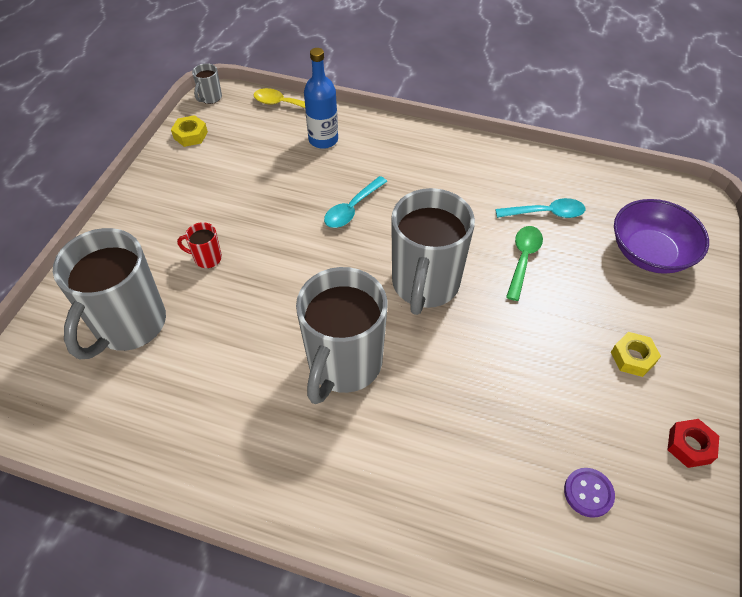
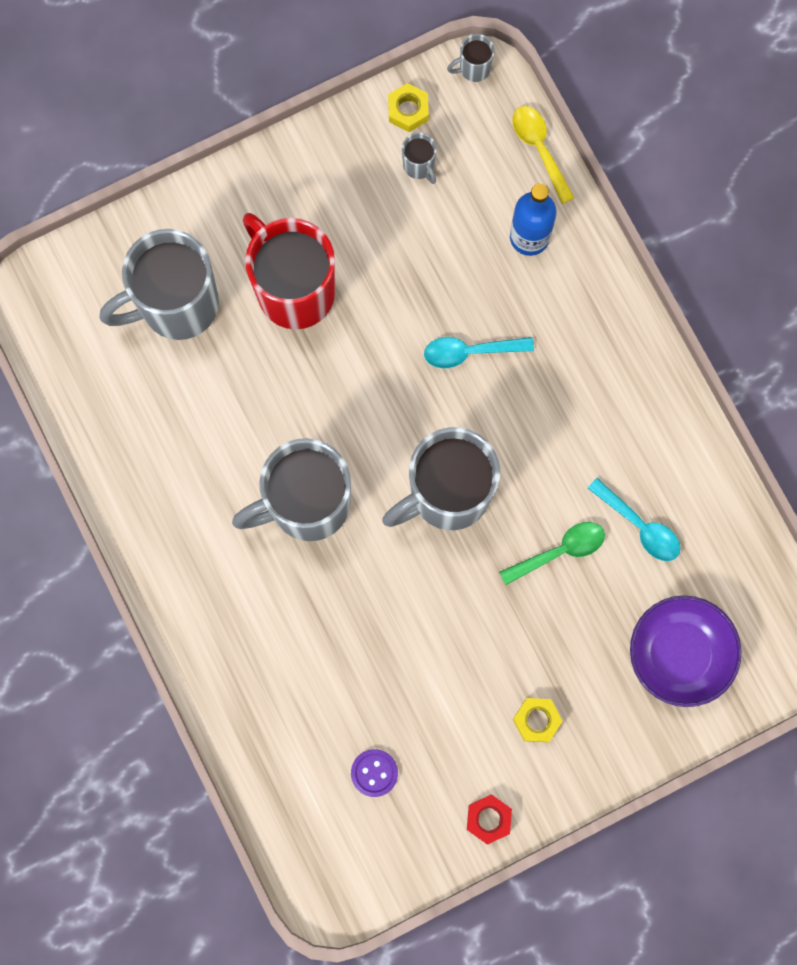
camera: 45 degrees right, 25 degrees up
red mug [177,222,222,268] -> red mug [243,213,335,329], size x2.44
none -> grey mug [402,133,437,184]

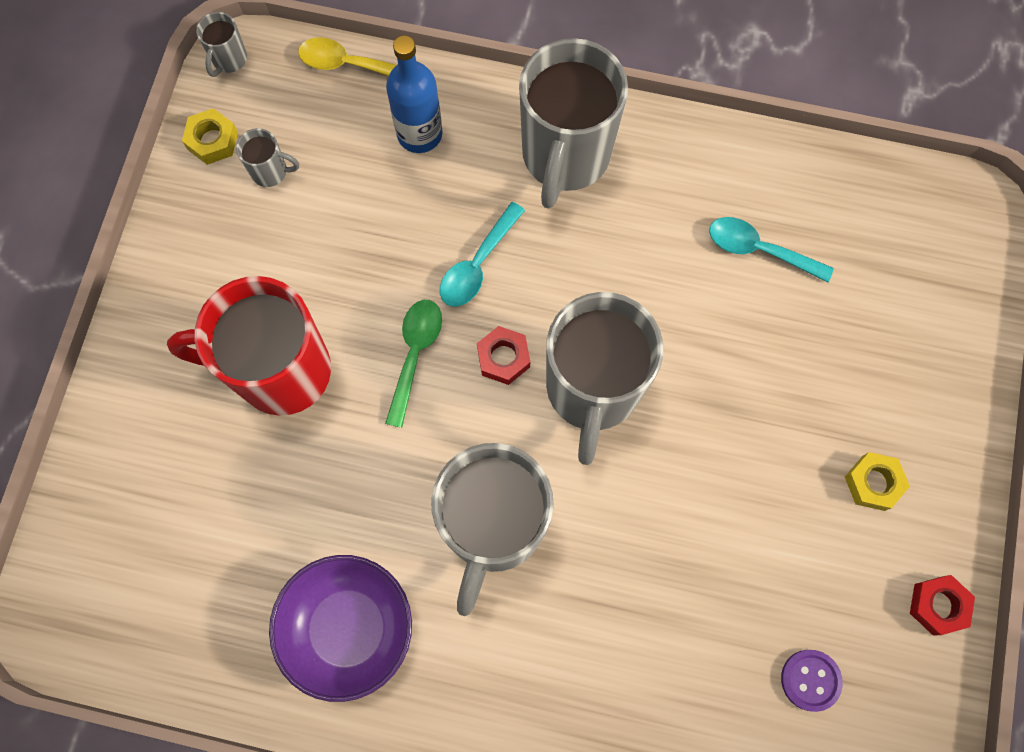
camera: 50 degrees left, 5 degrees down
grey mug [100,229,219,340] -> grey mug moved to [519,38,628,209]
green spoon [499,522,605,585] -> green spoon moved to [385,300,442,428]
turquoise spoon [588,478,680,561] -> turquoise spoon turned 150 degrees counterclockwise [709,217,834,282]
purple bowl [630,595,742,707] -> purple bowl moved to [269,555,412,702]
none -> red nut [477,326,530,385]

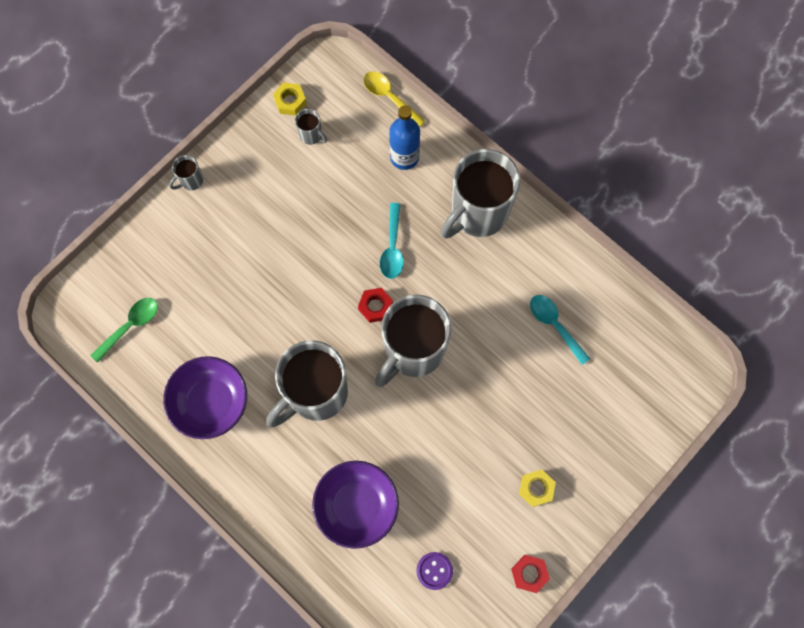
camera: 30 degrees right, 0 degrees up
red mug [167,276,331,416] -> none
grey mug [196,12,247,77] -> grey mug moved to [169,155,203,191]
green spoon [385,300,442,428] -> green spoon moved to [90,298,158,363]
turquoise spoon [440,202,525,307] -> turquoise spoon turned 60 degrees counterclockwise [380,203,404,279]
none -> purple bowl [312,461,399,549]

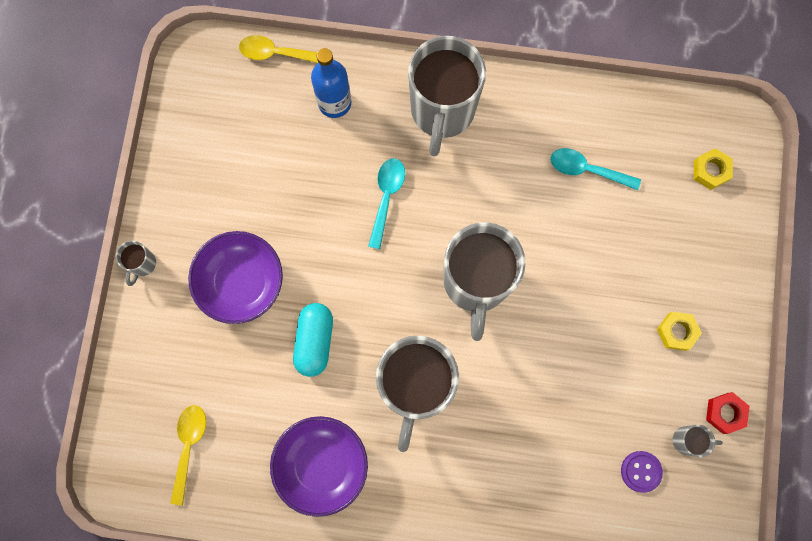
camera: 35 degrees left, 5 degrees up
green spoon [90,298,158,363] -> yellow spoon [170,405,206,505]
yellow nut [273,82,307,116] -> yellow nut moved to [694,148,733,190]
grey mug [295,109,327,145] -> grey mug moved to [673,425,723,457]
purple bowl [312,461,399,549] -> purple bowl moved to [188,231,283,324]
red nut [358,288,393,323] -> none
turquoise spoon [380,203,404,279] -> turquoise spoon turned 135 degrees counterclockwise [368,158,405,249]
none -> turquoise capsule [293,303,333,377]

